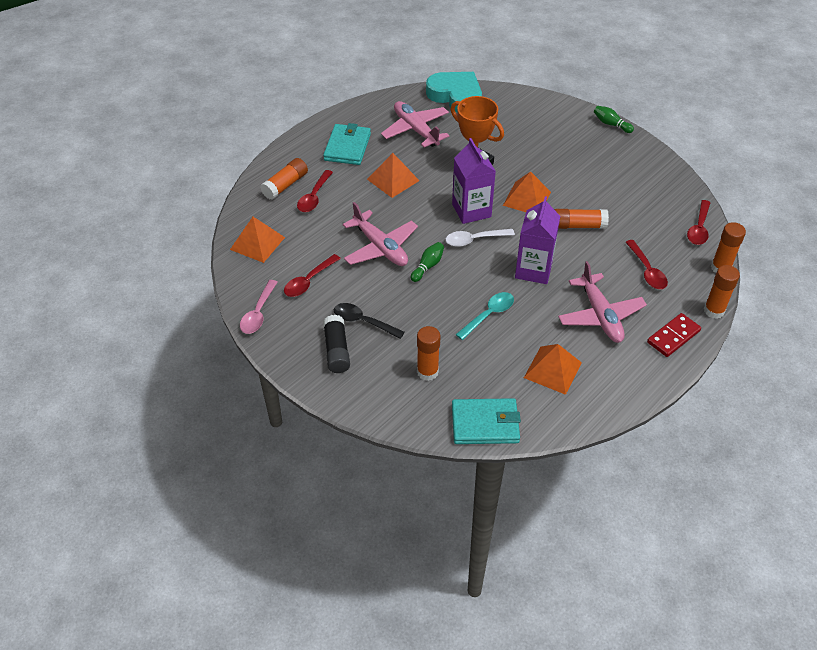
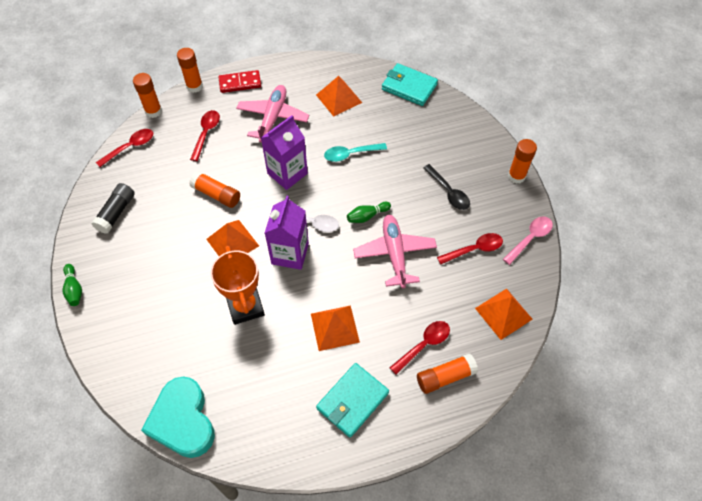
camera: 150 degrees left, 10 degrees up
black glue stick [323,315,350,373] -> black glue stick moved to [91,183,135,234]
pink plane [381,101,449,147] -> none
orange glue stick [417,326,440,381] -> orange glue stick moved to [508,139,537,184]

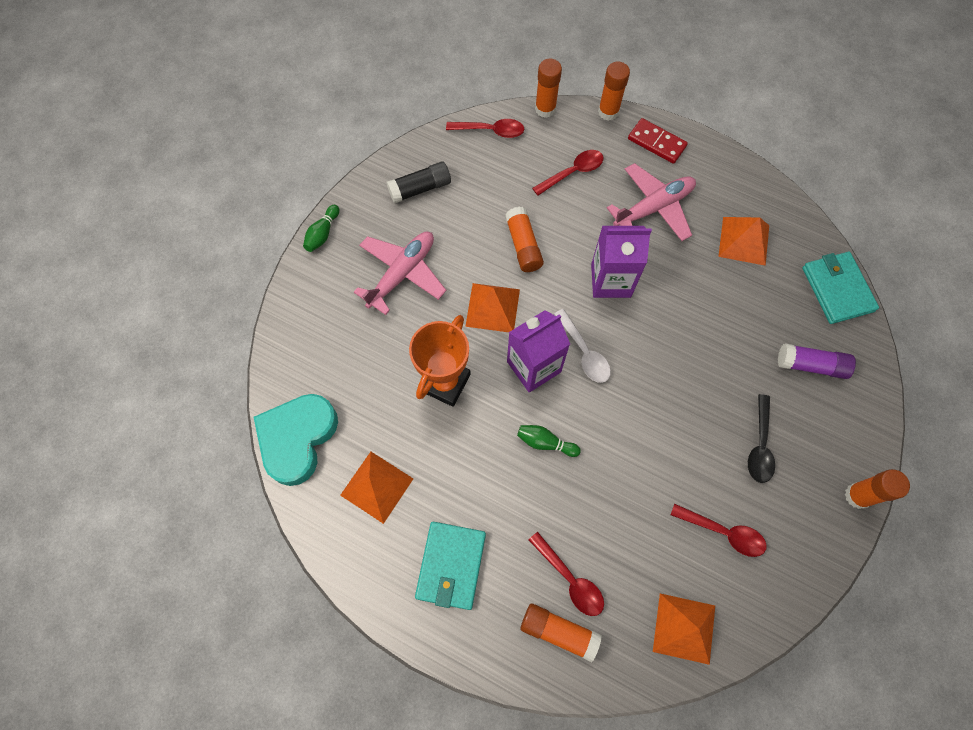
camera: 45 degrees right, 10 degrees up
orange pyramid [311,305,360,351] -> orange pyramid moved to [340,452,413,524]
turquoise wallet [316,363,389,438] -> turquoise wallet turned 75 degrees counterclockwise [415,522,486,610]
turquoise spoon [324,143,387,162] -> none
green bowling pin [347,202,391,223] -> green bowling pin moved to [517,425,581,457]
pink plane [353,215,437,288] -> pink plane moved to [354,232,446,315]
red spoon [389,321,450,375] -> red spoon turned 45 degrees clockwise [529,532,604,616]
pink spoon [503,216,553,265] -> none
none -> purple glue stick [778,344,856,379]

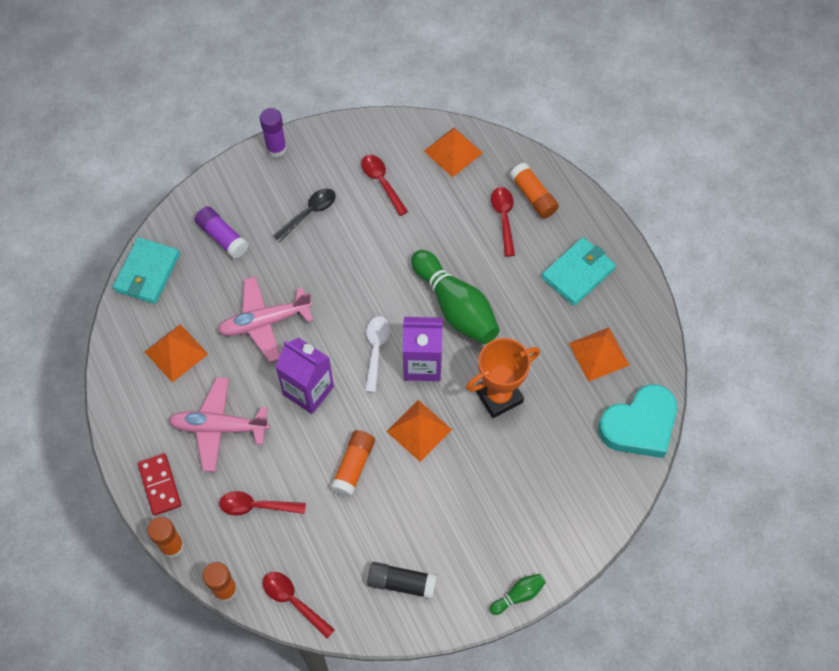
camera: 145 degrees left, 5 degrees down
pink plane [354,232,446,315] -> pink plane moved to [218,276,314,362]
green bowling pin [517,425,581,457] -> green bowling pin [411,250,500,344], size x2.22
orange glue stick [845,469,910,509] -> purple glue stick [260,108,287,157]

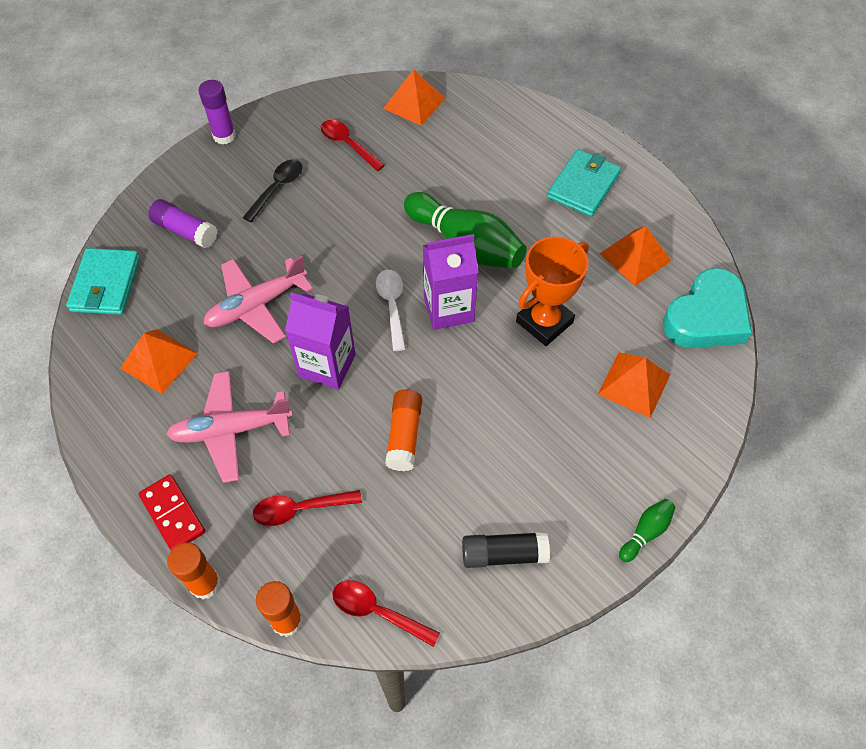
camera: 15 degrees left, 5 degrees down
orange pyramid [386,400,452,462] -> orange pyramid moved to [598,352,670,418]
red spoon [491,187,515,257] -> none
orange glue stick [510,163,559,218] -> none

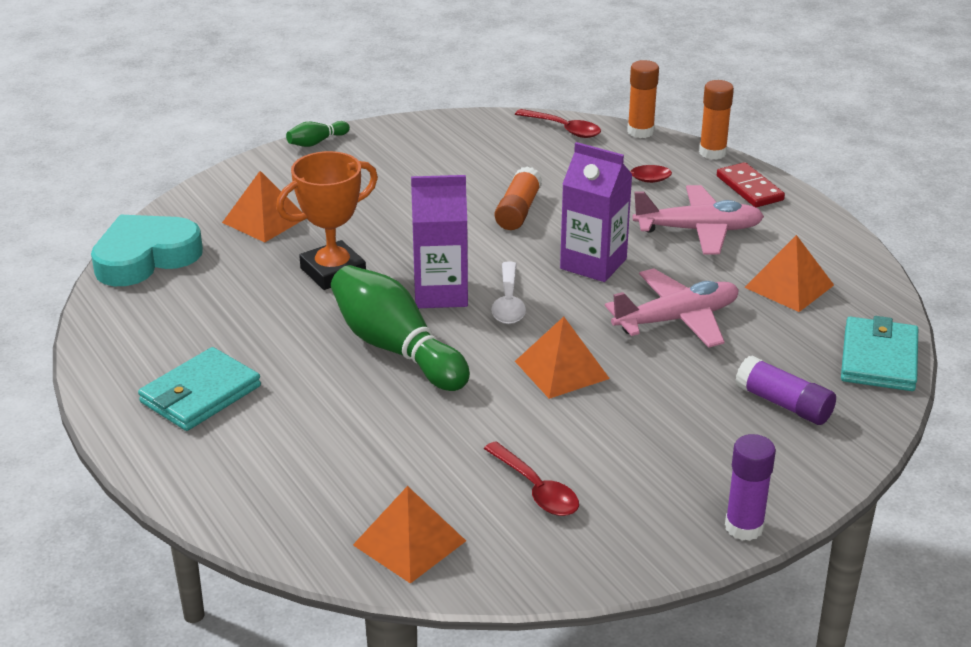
camera: 170 degrees left, 25 degrees down
black spoon [242,159,302,222] -> none
black glue stick [462,531,550,568] -> none
orange pyramid [599,226,672,286] -> orange pyramid moved to [515,317,610,399]

